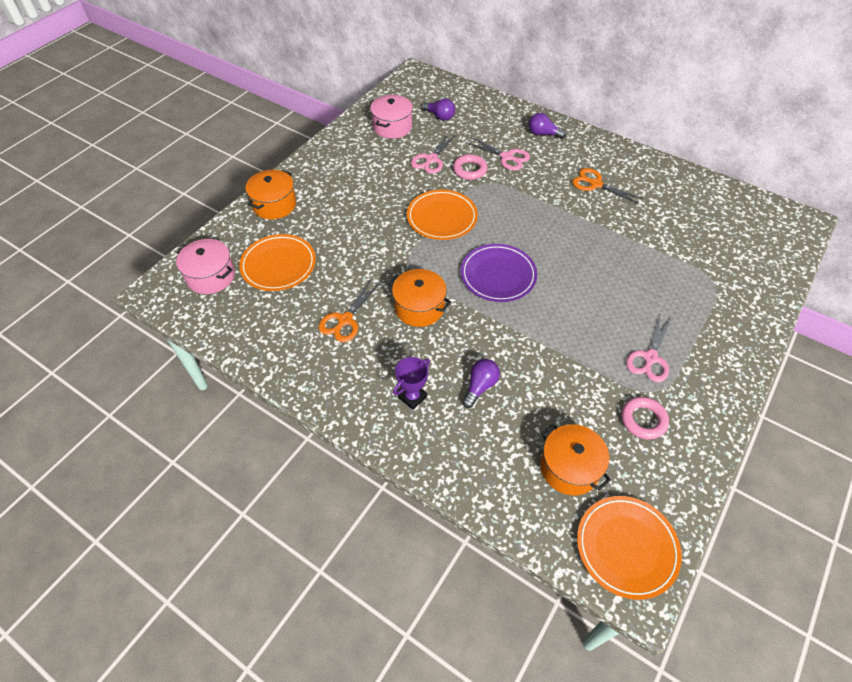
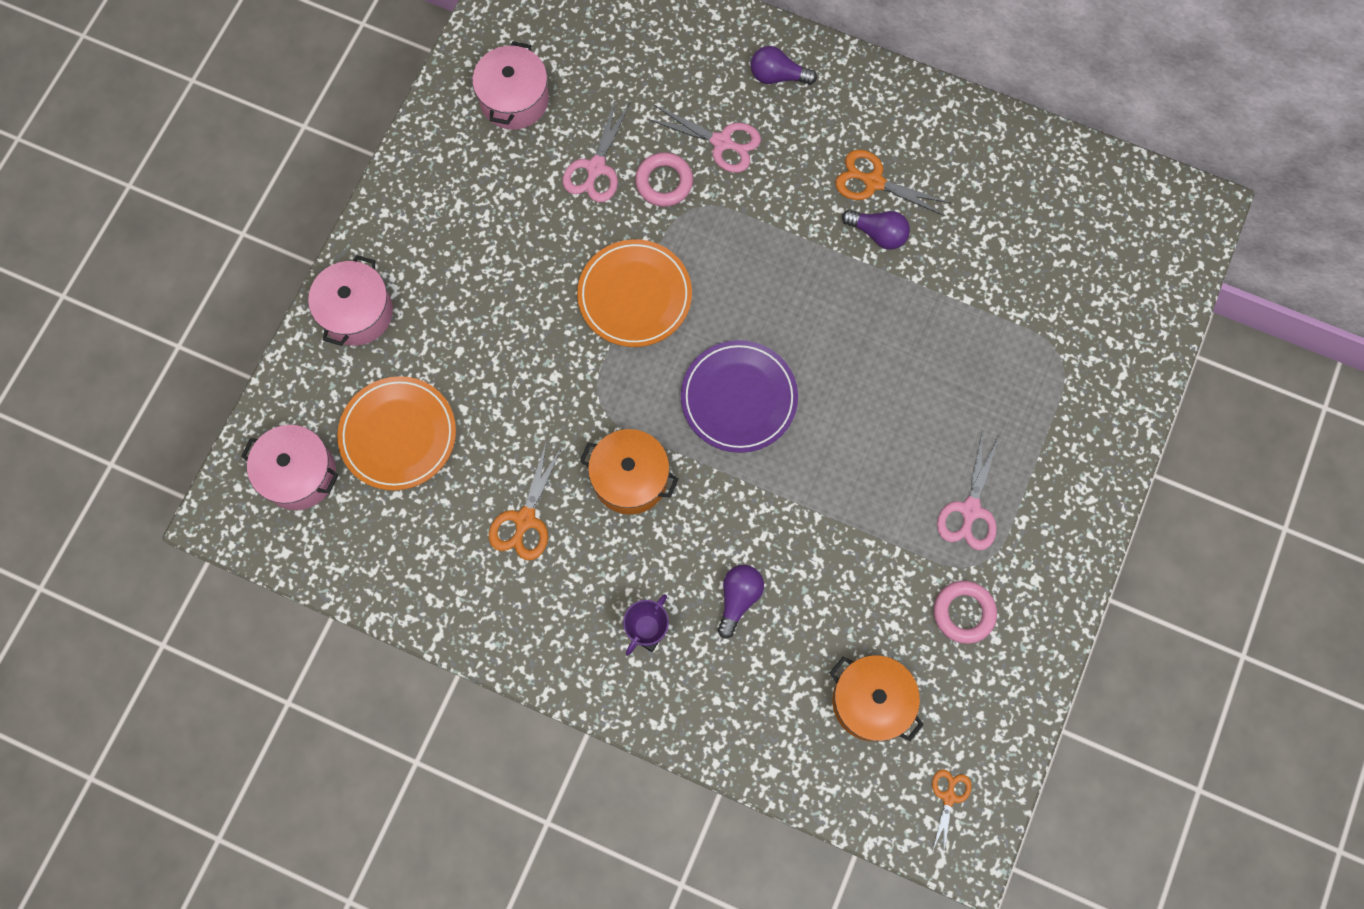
camera: 10 degrees left, 20 degrees up
orange pot [245,170,296,219] -> pink pot [308,255,393,346]
purple light bulb [422,99,455,121] -> purple light bulb moved to [842,210,910,250]
orange plate [577,496,682,600] -> orange scissors [932,769,972,856]

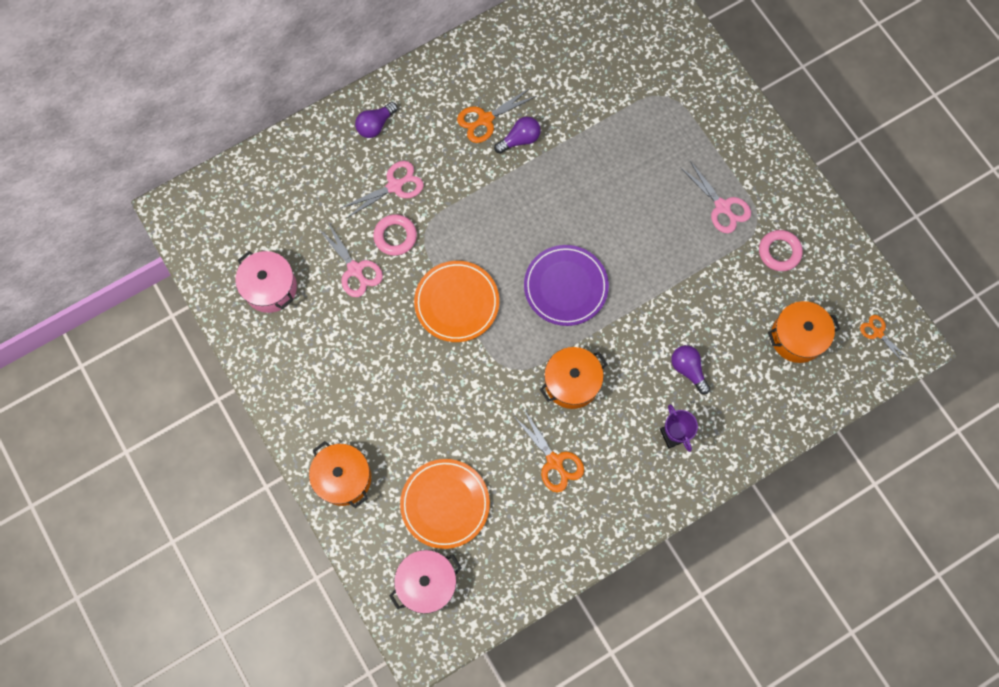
camera: 55 degrees left, 0 degrees up
pink pot [308,255,393,346] -> orange pot [309,441,371,508]

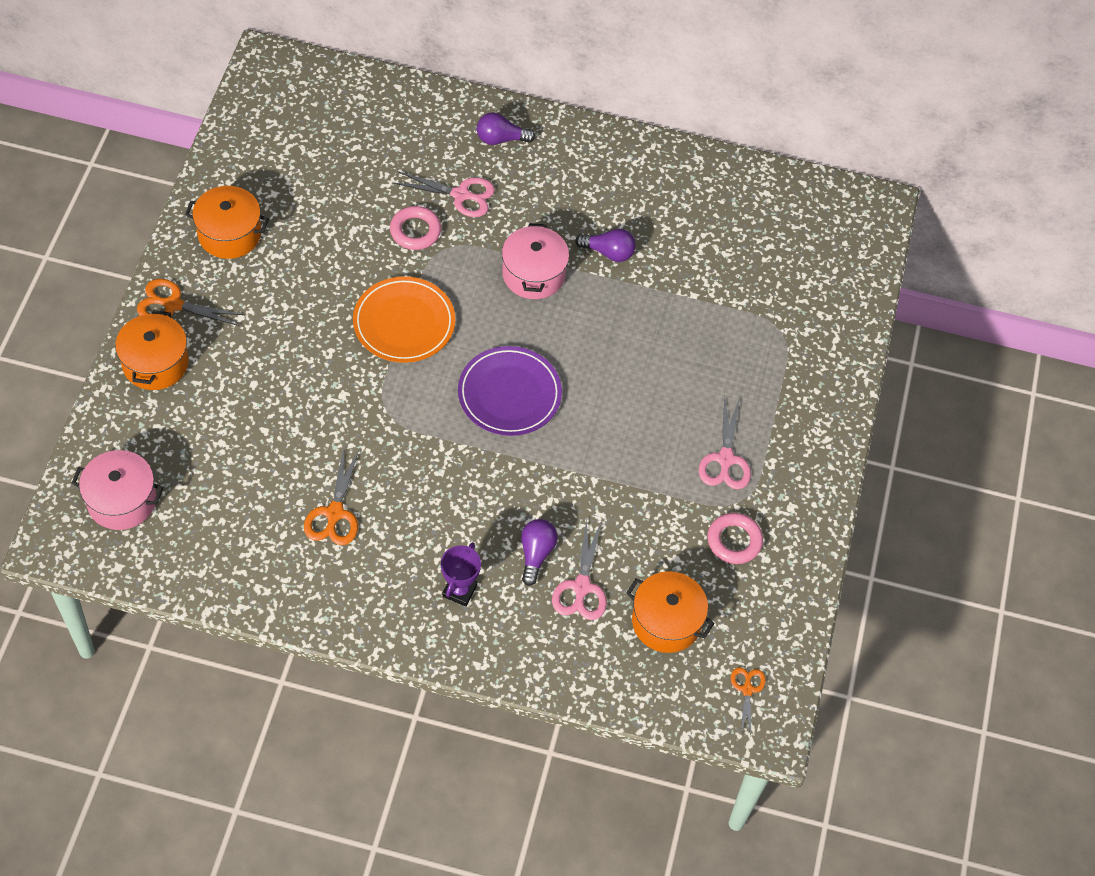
camera: 40 degrees right, 15 degrees down
pink pot [236,251,297,313] -> pink pot moved to [502,223,569,299]
pink scissors [318,222,383,297] -> pink scissors moved to [552,517,607,620]
orange plate [400,459,490,549] -> none
orange scissors [457,87,536,143] -> orange scissors moved to [137,279,245,326]
orange pot [540,347,607,409] -> orange pot moved to [185,186,269,259]

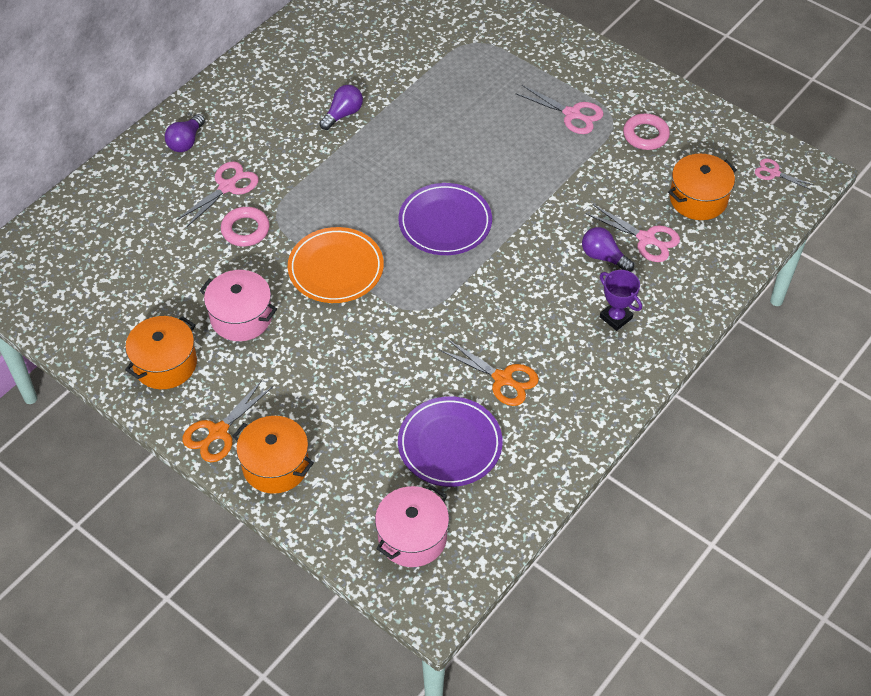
camera: 60 degrees left, 5 degrees down
pink pot [502,223,569,299] -> pink pot moved to [200,270,277,341]
orange scissors [731,667,766,735] -> pink scissors [755,159,814,190]
none -> purple plate [398,396,503,487]

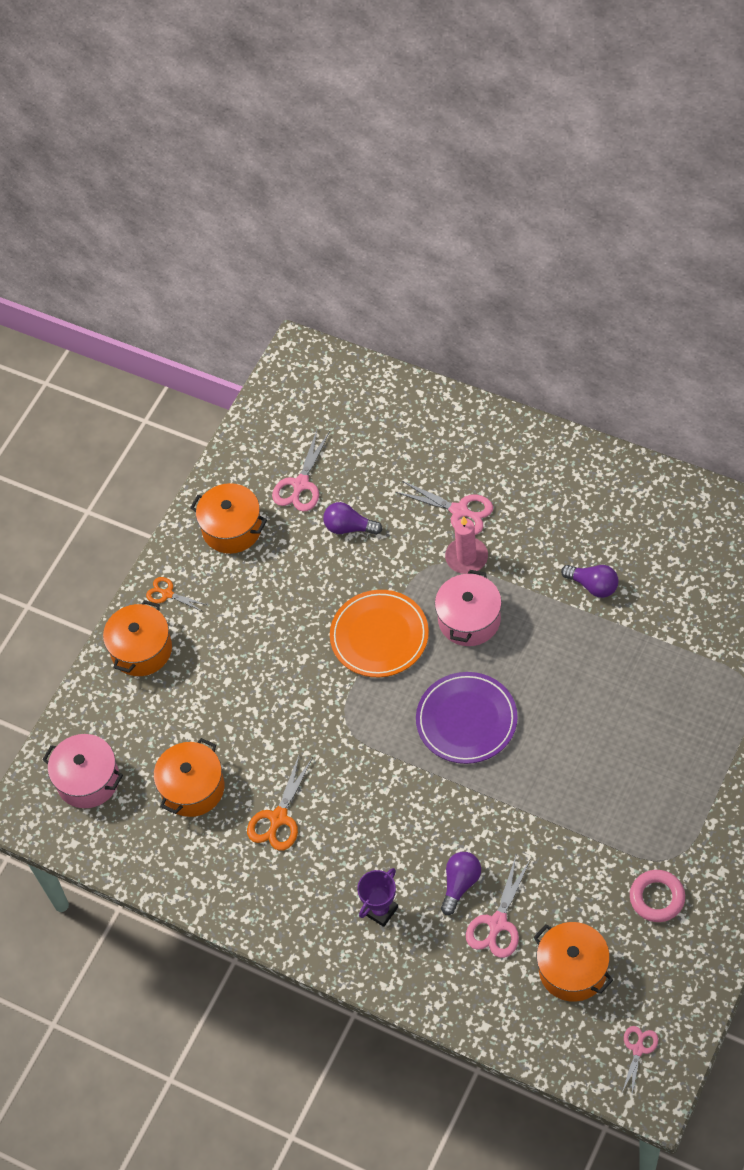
camera: 85 degrees right, 5 degrees up
purple light bulb [165,114,205,152] -> purple light bulb moved to [323,502,383,535]
orange scissors [182,380,273,462] -> orange scissors [146,577,207,611], size x0.63
pink pot [200,270,277,341] -> pink pot moved to [435,570,502,646]
pink ring [221,207,270,246] -> none
purple plate [398,396,503,487] -> orange pot [153,738,224,817]
pink scissors [515,85,604,134] -> pink scissors moved to [272,430,330,511]
none -> pink candle [445,516,488,574]

